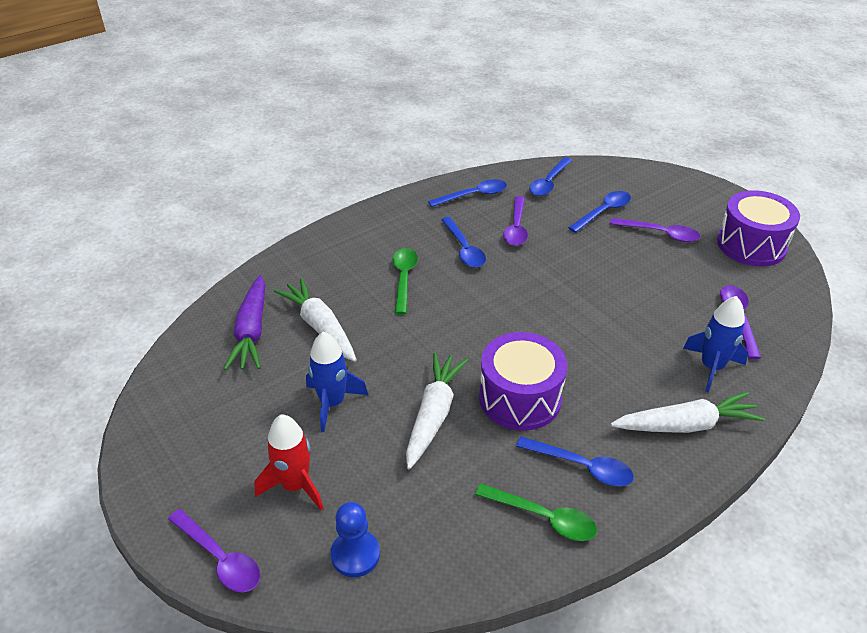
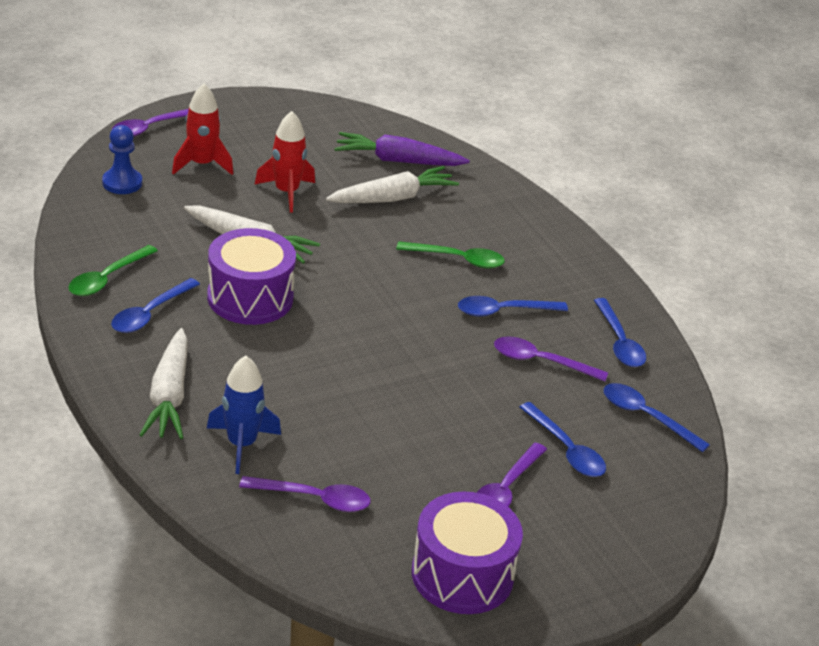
camera: 95 degrees right, 5 degrees down
blue rocket [306,331,368,432] -> red rocket [255,111,315,212]

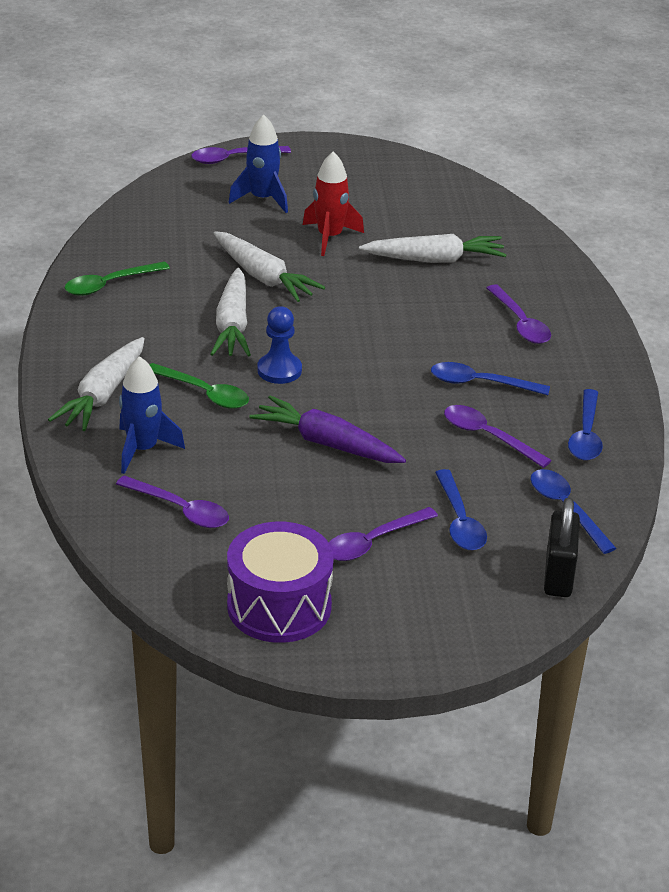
camera: 25 degrees right, 0 degrees up
blue pawn [102,125,142,194] -> blue pawn moved to [257,306,302,384]
blue spoon [111,278,200,333] -> none
red rocket [172,84,233,175] -> blue rocket [229,114,288,213]
purple drum [207,228,296,325] -> white carrot [211,268,251,357]
purple carrot [334,132,470,166] -> purple carrot moved to [249,395,406,463]
green spoon [396,241,505,268] -> green spoon moved to [149,363,249,409]
none -> purple spoon [487,284,551,344]
none -> black padlock [544,497,580,597]

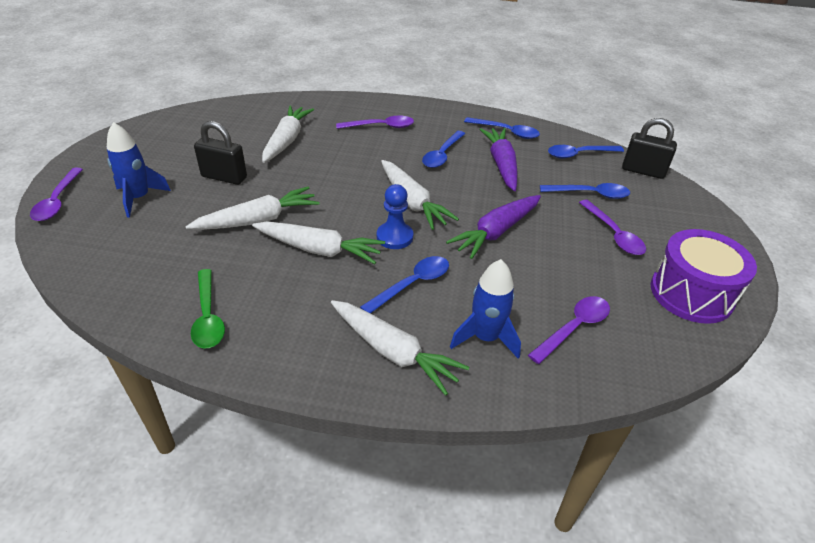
camera: 75 degrees left, 5 degrees up
green spoon [149,363,249,409] -> blue spoon [360,256,449,313]
red rocket [303,152,364,256] -> black padlock [194,121,247,185]
purple spoon [444,405,552,468] -> purple carrot [479,128,517,191]
none -> white carrot [381,160,459,230]

